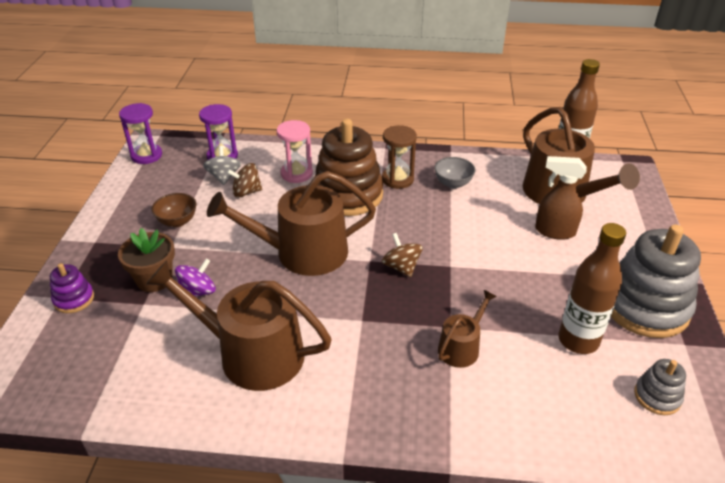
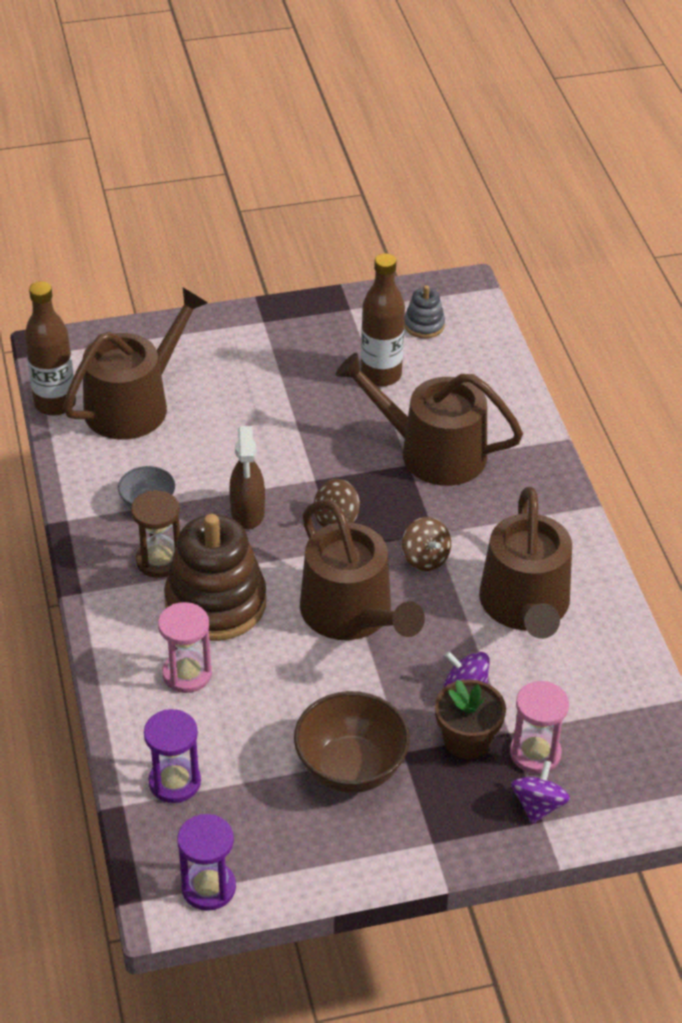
camera: 110 degrees left, 5 degrees up
purple stacking toy [50,263,94,313] -> purple spinning top [511,760,570,824]
brown bowl [152,193,196,227] -> brown bowl [294,691,410,793], size x1.77
grey spinning top [203,146,241,185] -> none
brown spinning top [227,163,262,198] -> brown spinning top moved to [402,517,451,571]
brown watering can [438,290,497,368] -> brown watering can [335,353,523,486], size x2.00
brown spray bottle [535,156,587,240] -> brown spray bottle moved to [229,426,265,529]
grey stacking toy [611,225,701,338] -> none
none -> pink hourglass [510,681,569,774]

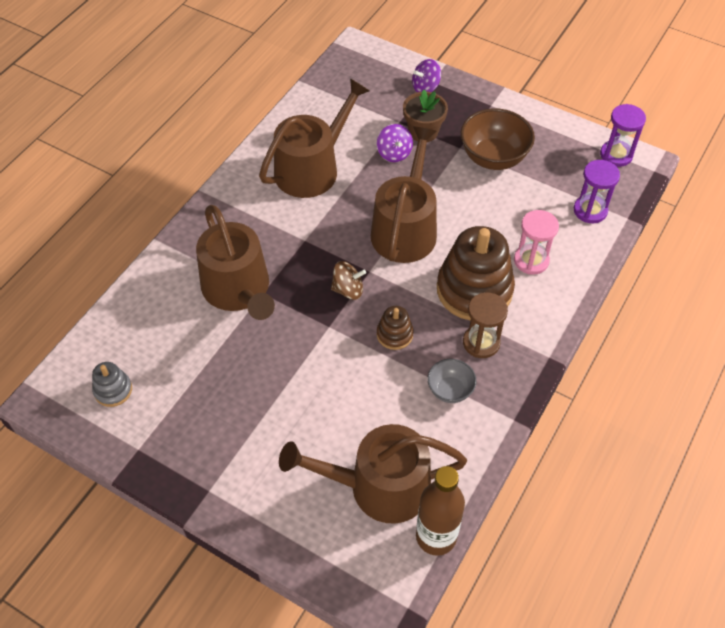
camera: 135 degrees left, 10 degrees up
brown spray bottle [229,426,265,529] -> brown stacking toy [377,306,414,350]
brown bottle [361,253,405,386] -> none
brown spinning top [402,517,451,571] -> none
pink hourglass [510,681,569,774] -> none

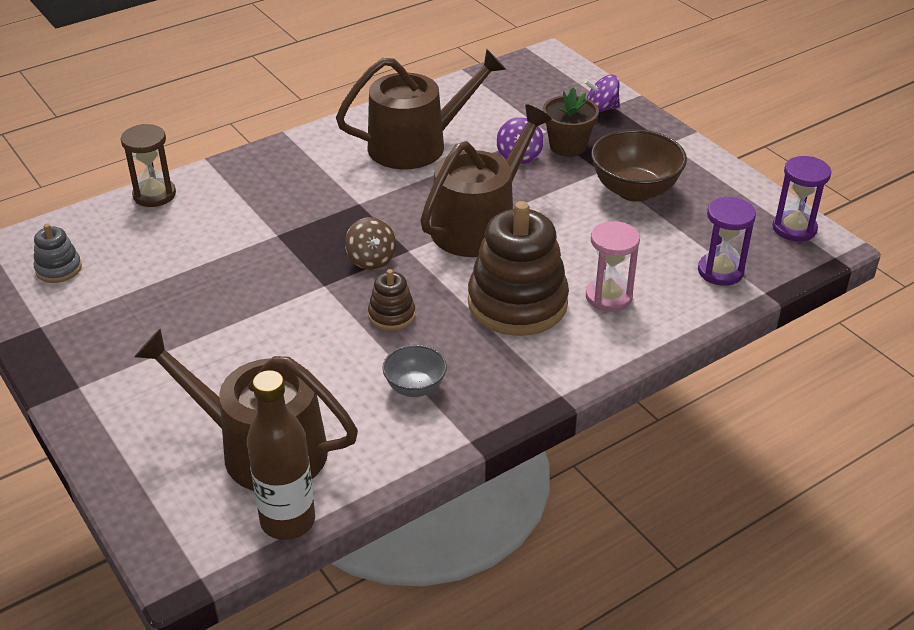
camera: 25 degrees right, 15 degrees down
brown watering can [196,205,275,320] -> none
brown spinning top [331,261,366,300] -> brown spinning top turned 45 degrees clockwise [345,217,397,270]
brown hourglass [463,292,508,358] -> brown hourglass moved to [121,124,176,207]

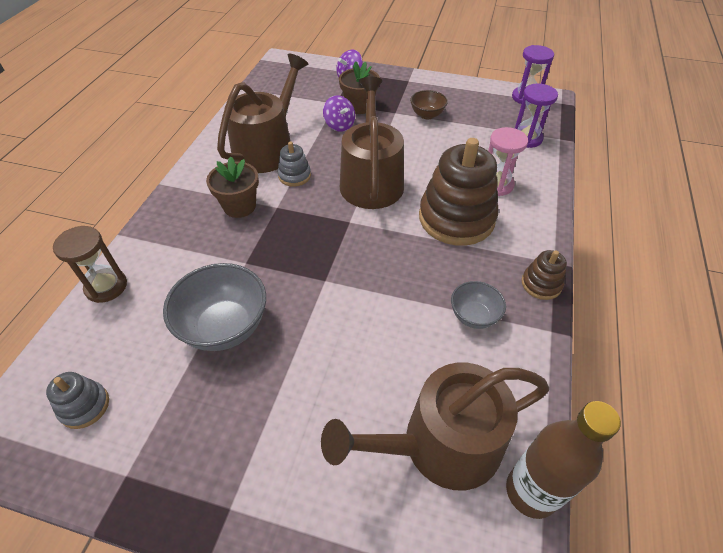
camera: 40 degrees left, 10 degrees up
brown spinning top [345,217,397,270] -> none
brown stacking toy [368,269,415,331] -> brown stacking toy moved to [522,250,567,300]
brown bowl [591,129,687,202] -> brown bowl [410,90,448,119], size x0.56
none -> grey bowl [163,263,266,351]
none -> brown flower pot [206,156,259,218]
none -> grey stacking toy [278,142,311,187]

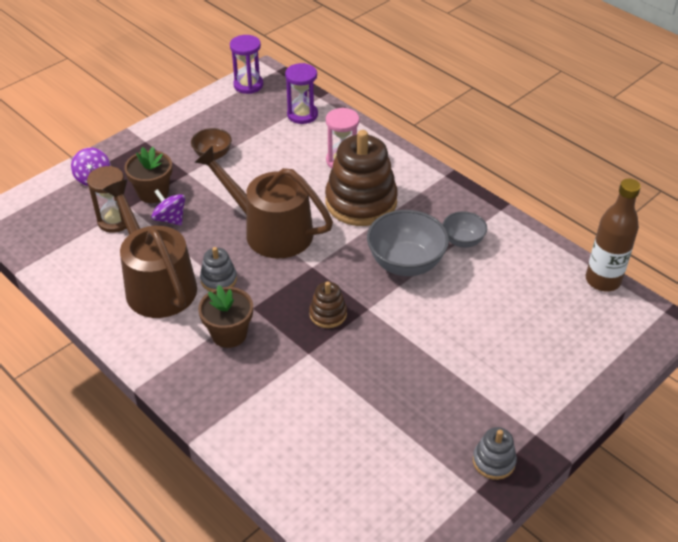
camera: 60 degrees left, 5 degrees down
grey stacking toy [46,372,109,429] -> grey stacking toy moved to [473,427,517,480]
brown hourglass [53,226,127,303] -> brown hourglass moved to [87,166,127,233]
grey bowl [163,263,266,351] -> grey bowl moved to [367,210,449,276]
brown watering can [321,362,549,490] -> none
purple spinning top [323,95,355,132] -> purple spinning top turned 135 degrees counterclockwise [151,189,185,225]
brown stacking toy [522,250,567,300] -> brown stacking toy moved to [309,282,347,328]

